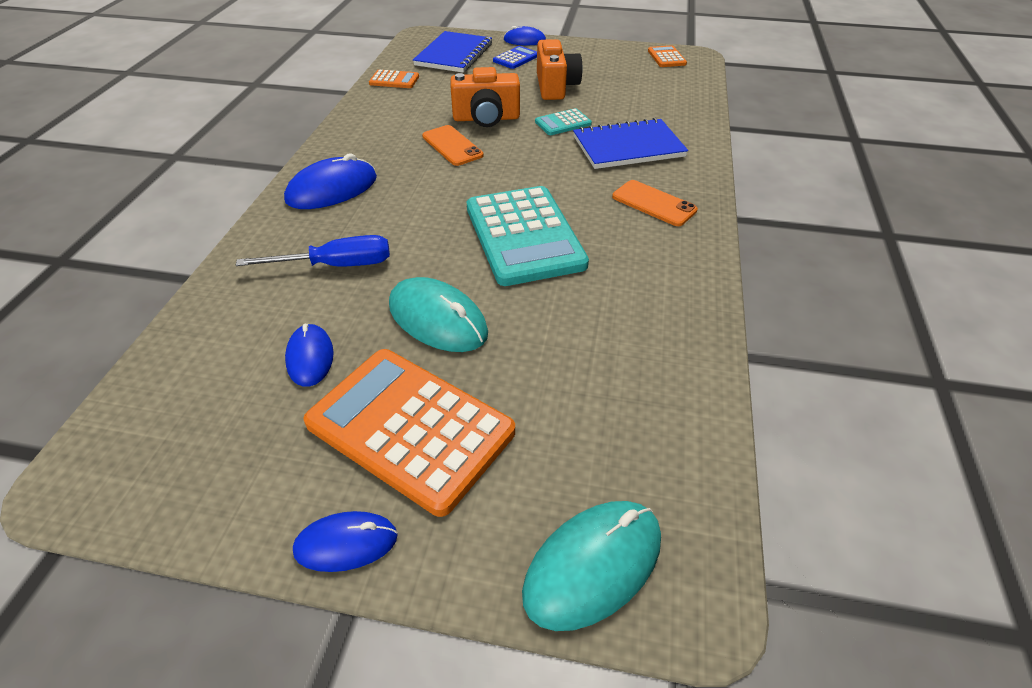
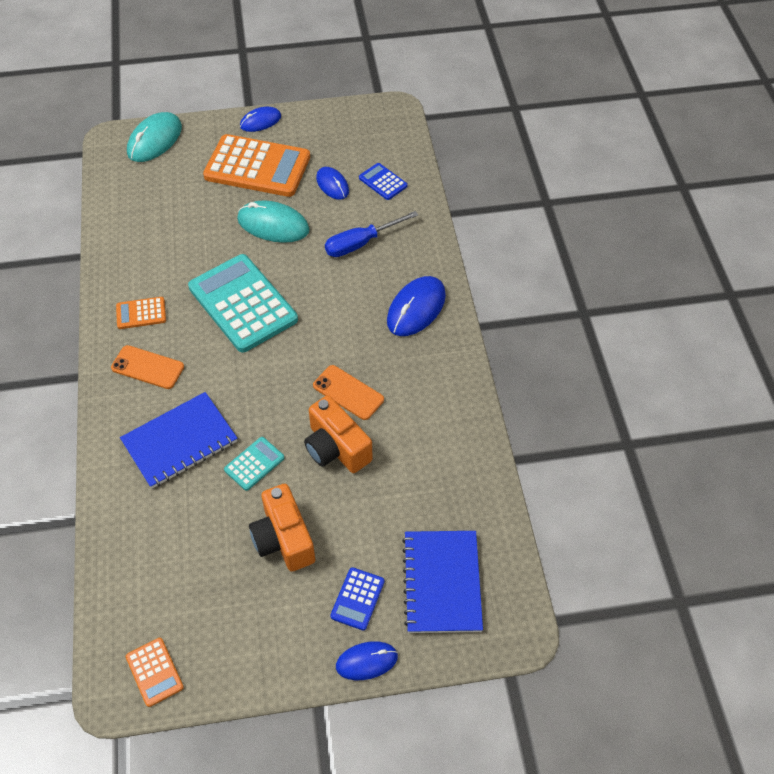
camera: 160 degrees right, 10 degrees up
orange calculator [369,70,419,88] -> orange calculator moved to [116,297,166,329]
orange camera [450,67,520,127] -> orange camera turned 105 degrees counterclockwise [304,395,373,473]
none -> blue calculator [359,163,407,200]

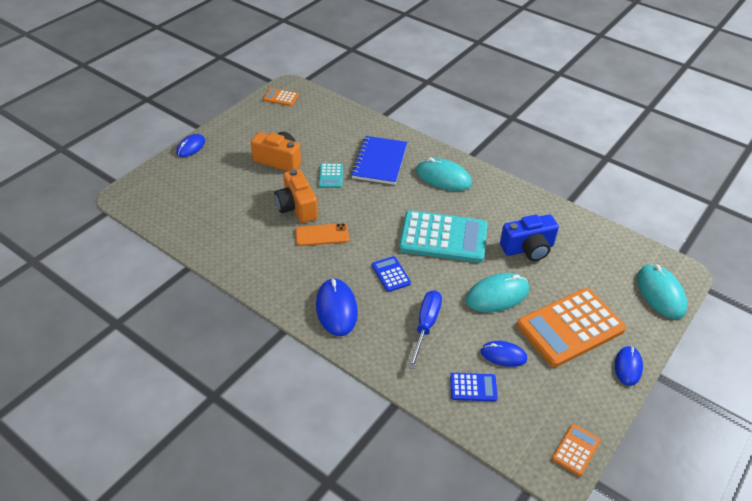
camera: 135 degrees right, 10 degrees down
orange phone [111,345,184,389] -> turquoise mouse [416,157,472,191]
orange calculator [116,297,166,329] -> orange calculator moved to [552,424,601,476]
orange camera [304,395,373,473] -> orange camera turned 120 degrees counterclockwise [275,169,318,223]
blue calculator [330,567,384,630] -> blue calculator moved to [372,256,411,292]
blue notebook [402,531,483,633] -> none
none -> blue camera [500,214,559,261]

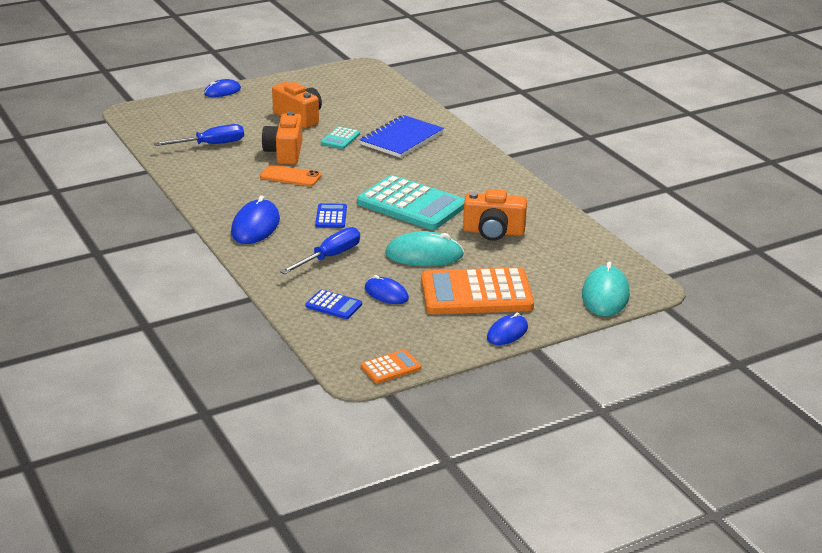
camera: 25 degrees right, 15 degrees down
orange calculator [263,88,299,106] -> none
turquoise mouse [416,157,472,191] -> none
blue camera [500,214,559,261] -> orange camera [463,189,527,241]
none -> blue screwdriver [154,124,244,146]

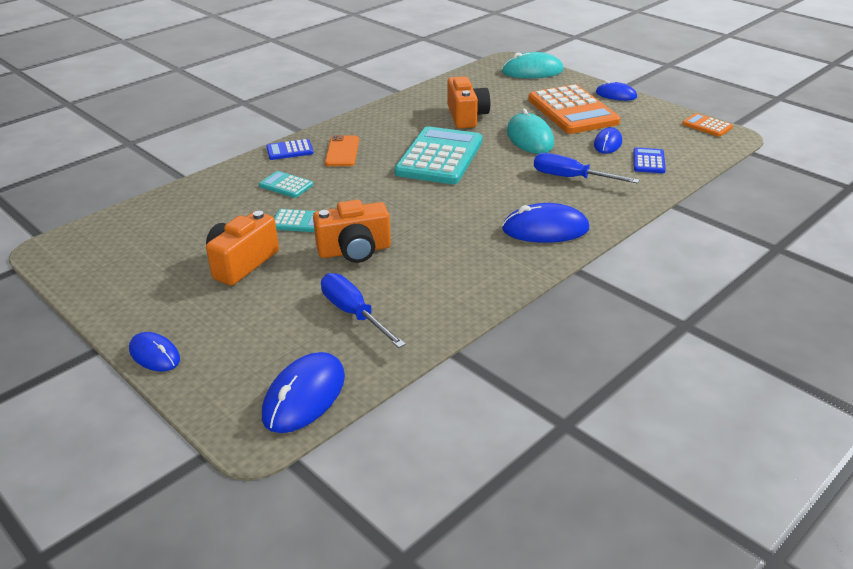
camera: 105 degrees left, 5 degrees up
orange phone [260,165,321,186] -> orange phone moved to [325,135,359,166]
blue calculator [315,203,347,228] -> blue calculator moved to [266,139,314,160]
blue notebook [360,115,444,158] -> turquoise calculator [259,171,313,198]
none -> blue mouse [262,352,345,433]

